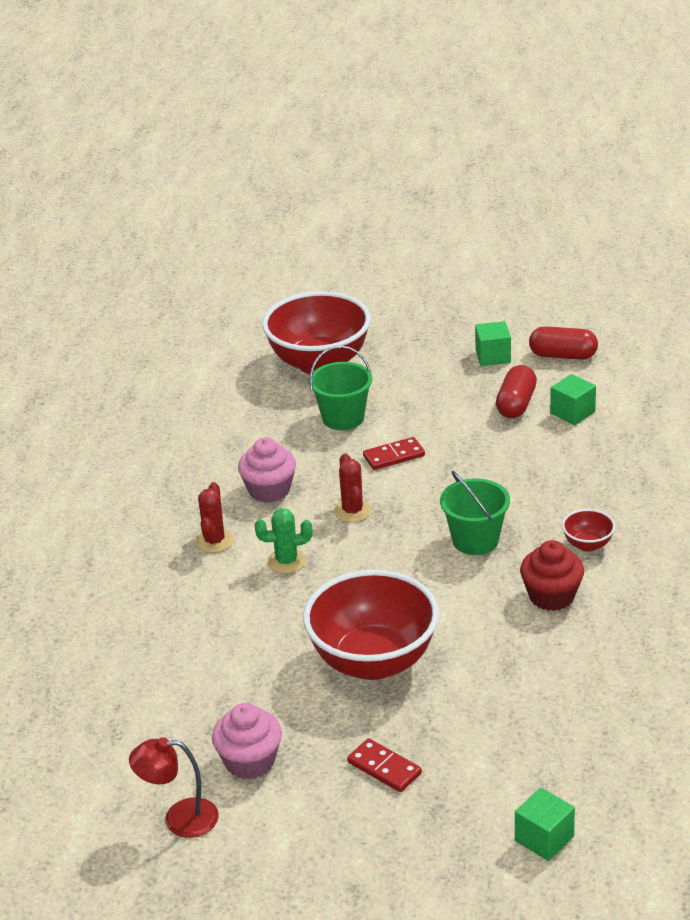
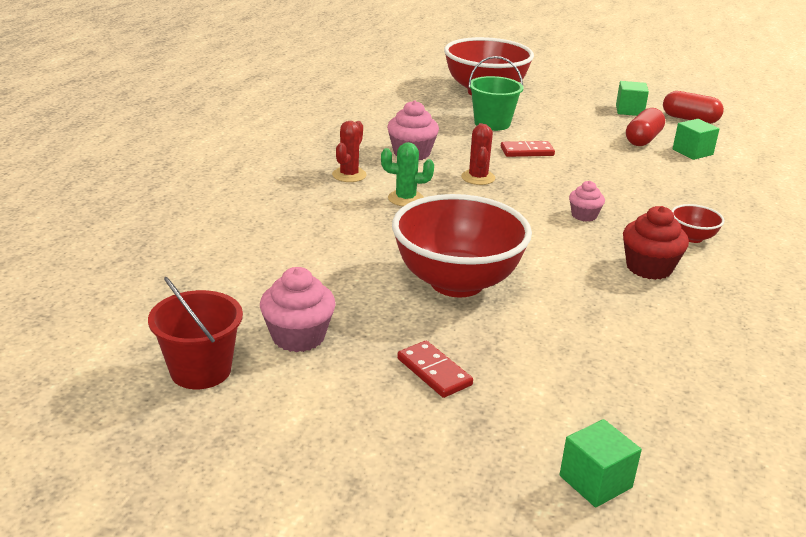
camera: 10 degrees right, 5 degrees down
red lamp [129,737,219,838] -> red bucket [148,277,243,389]
green bucket [440,471,510,555] -> pink cupcake [569,181,605,222]

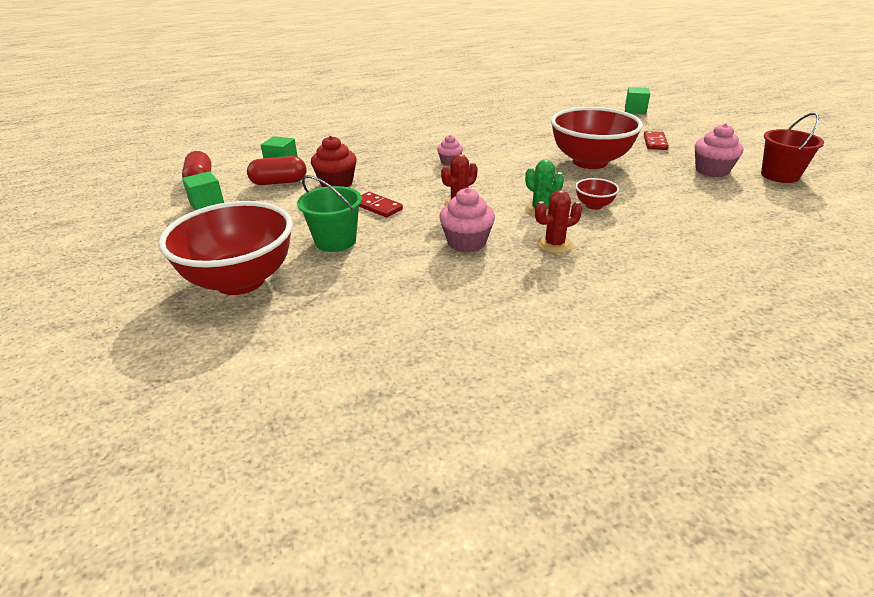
camera: 130 degrees left, 5 degrees up
red cupcake [623,206,689,280] -> red cupcake moved to [311,136,357,187]
red bowl [672,204,725,243] -> red bowl moved to [575,178,619,210]

